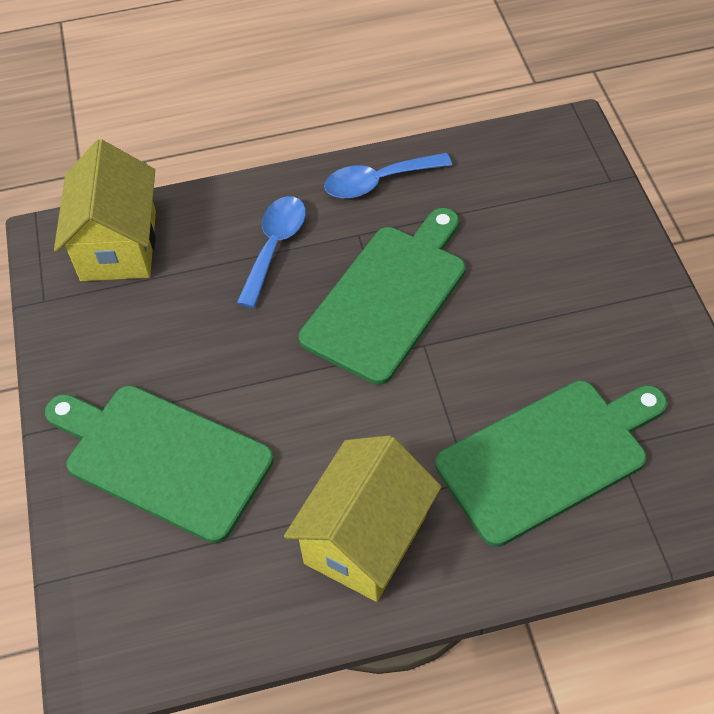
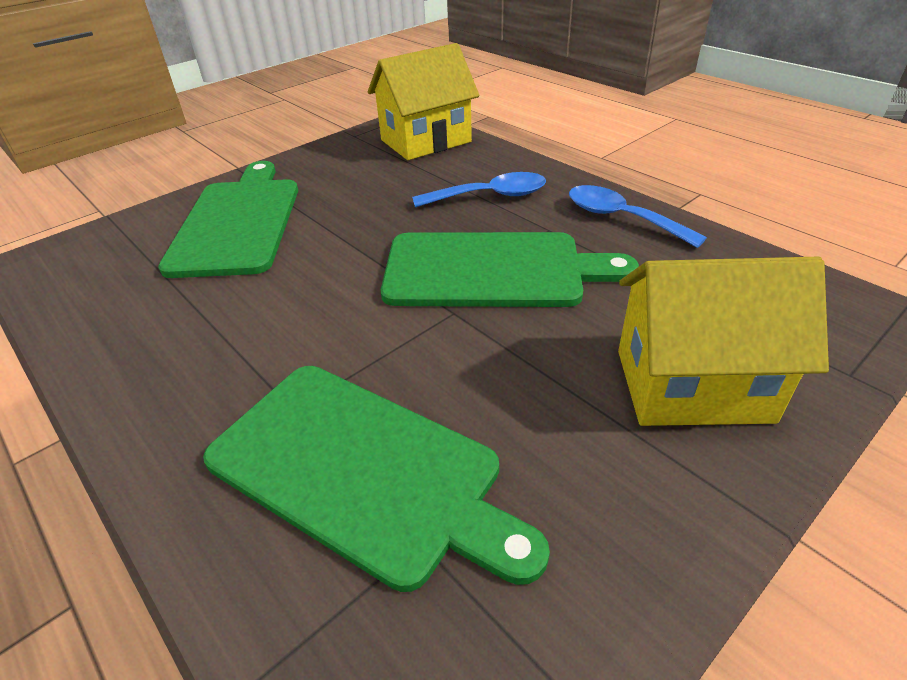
camera: 60 degrees right, 15 degrees down
yellow house [284,435,441,602] -> yellow house moved to [618,257,829,426]

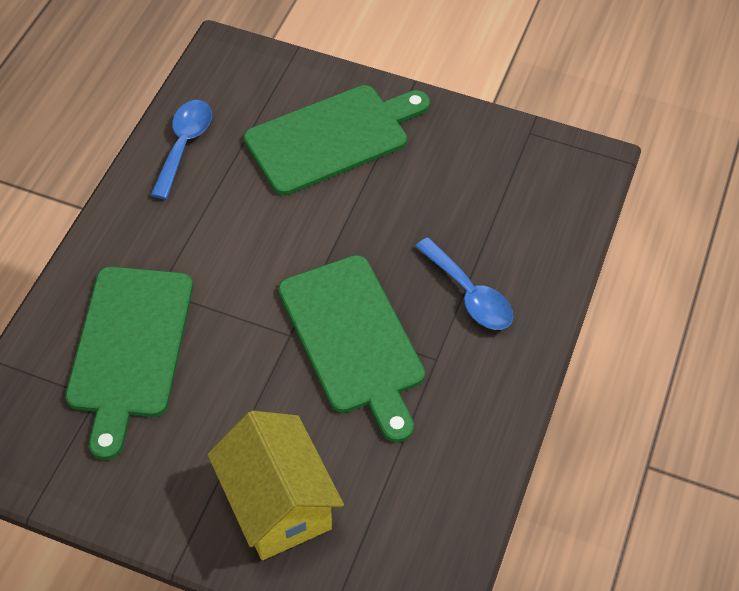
camera: 60 degrees right, 15 degrees up
yellow house [368,43,479,160] -> none
blue spoon [569,185,707,248] -> blue spoon moved to [151,100,212,199]

